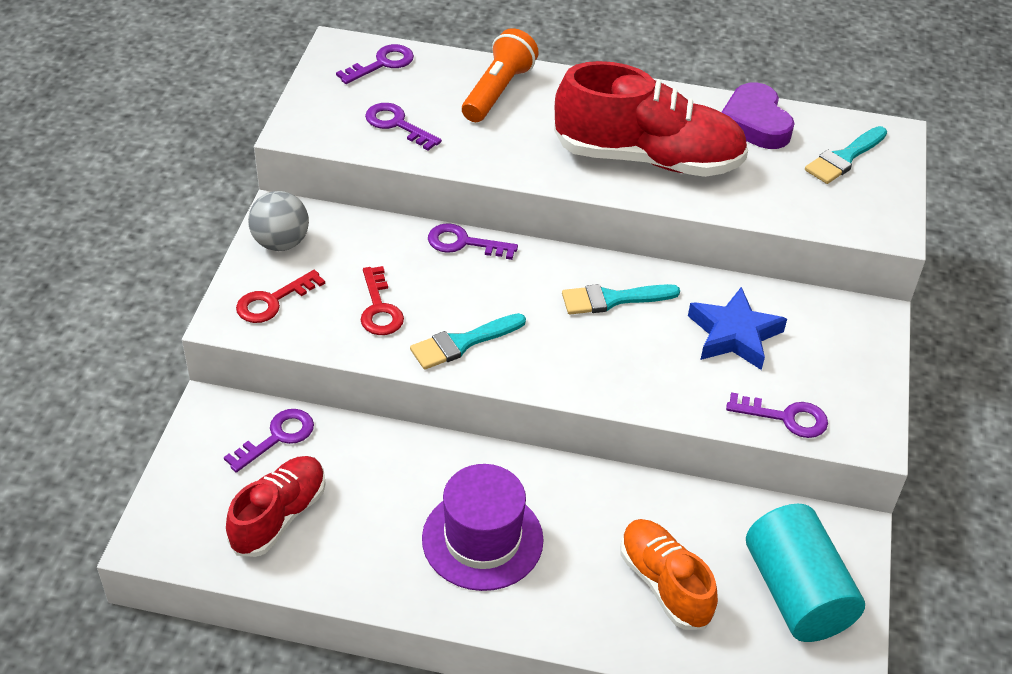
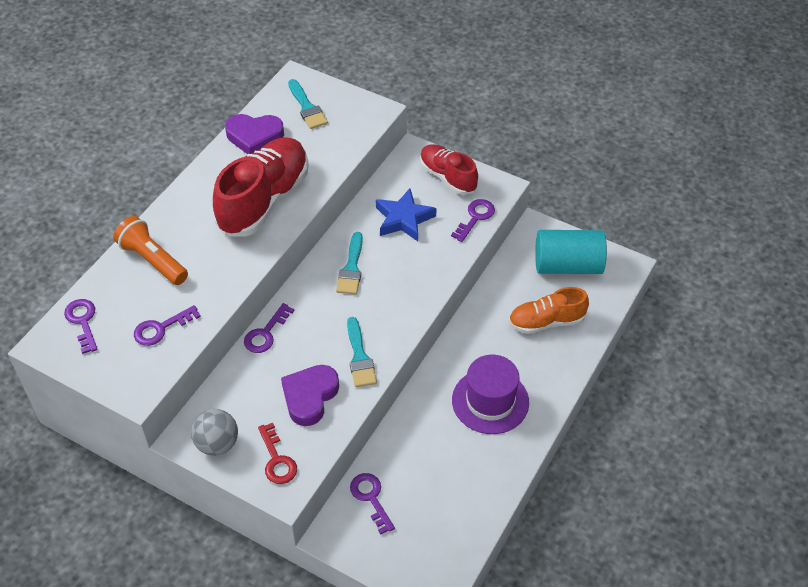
camera: 70 degrees left, 5 degrees up
red shoe [226,456,326,557] -> red shoe moved to [420,144,478,195]
red key [361,266,404,335] -> purple heart [281,365,339,426]

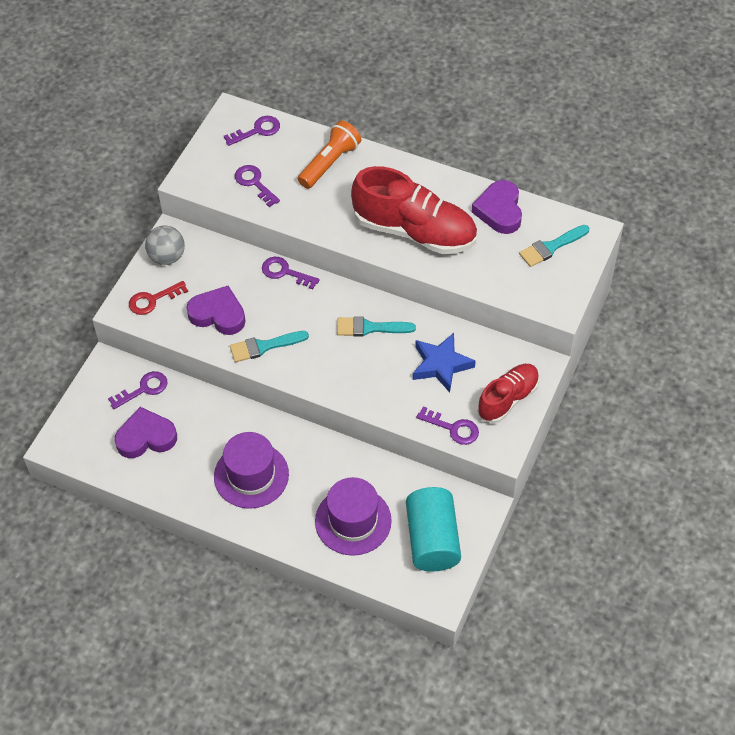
camera: 85 degrees right, 5 degrees up
orange shoe [509,287,589,334] -> purple hat [315,477,392,556]
none -> purple heart [115,407,177,458]

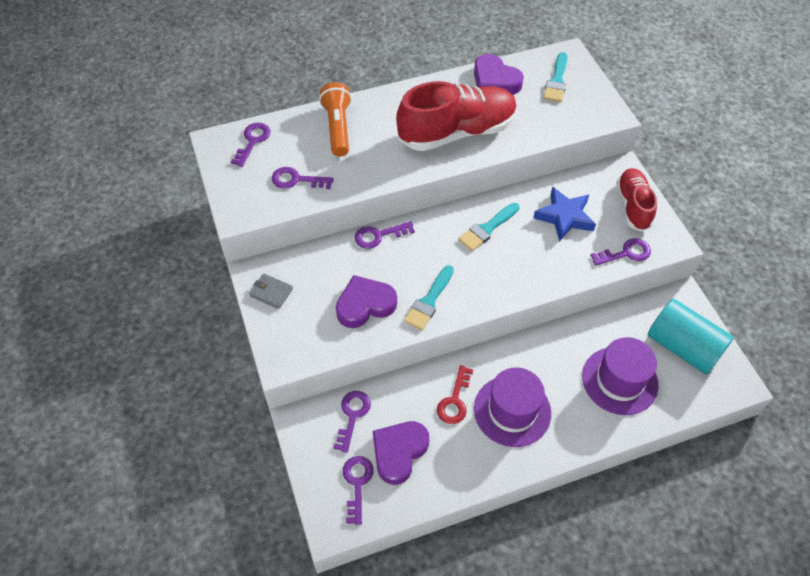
camera: 45 degrees left, 0 degrees up
red key [129,281,188,315] -> red key moved to [437,365,473,424]
grey ball [145,226,185,265] -> grey wallet [249,274,293,309]
none -> purple key [343,456,373,525]

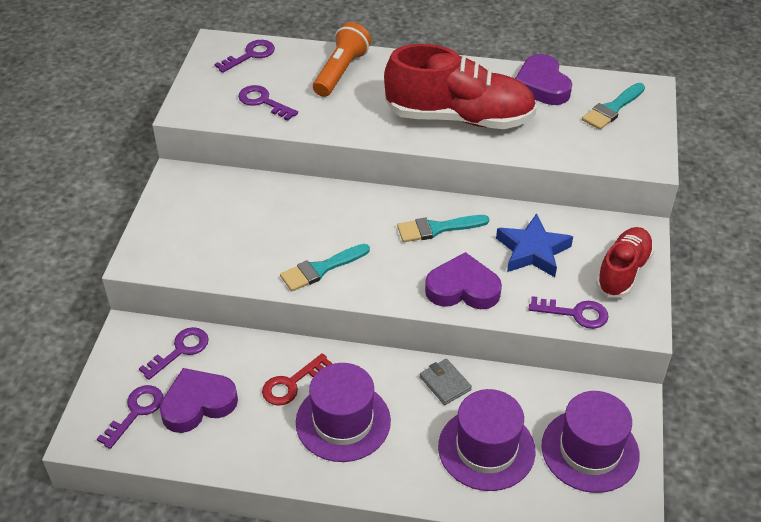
camera: 30 degrees right, 10 degrees down
grey wallet [249,274,293,309] -> grey wallet moved to [420,359,472,405]
purple heart [336,275,397,328] -> purple heart moved to [425,252,502,309]
purple key [355,221,415,249] -> none
turquoise cylinder [648,299,734,375] -> purple hat [541,391,640,493]

